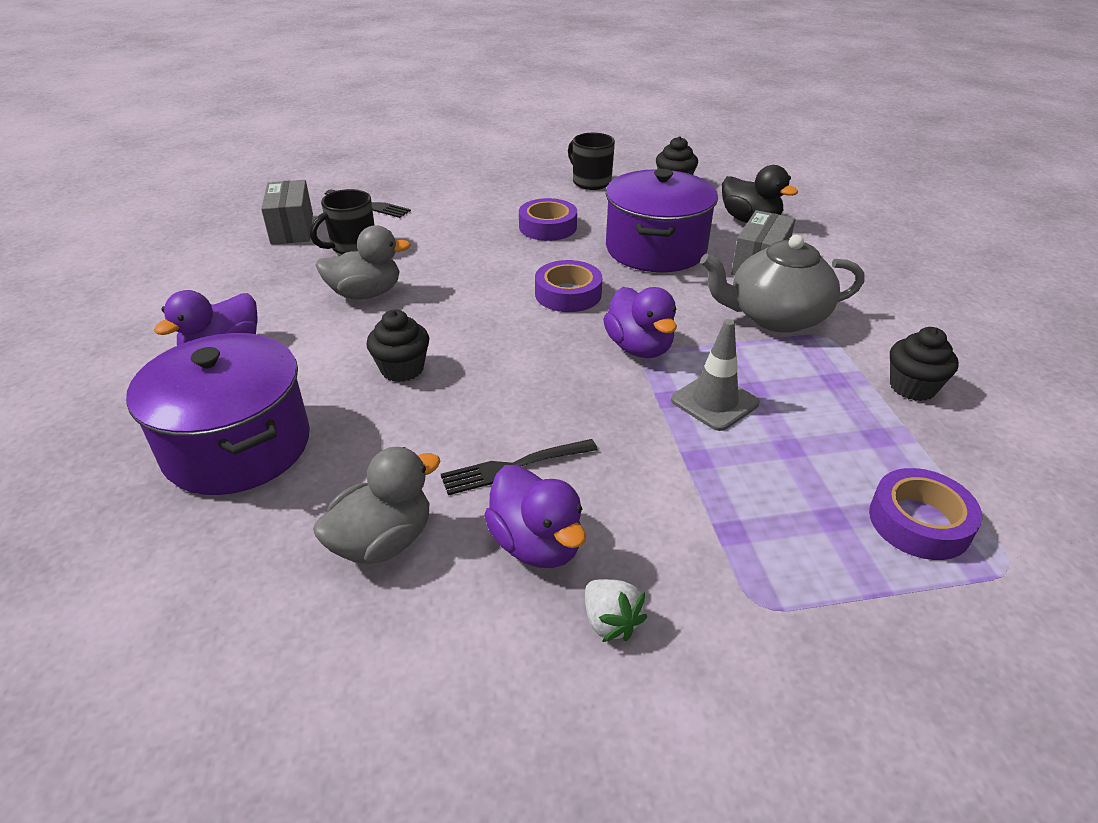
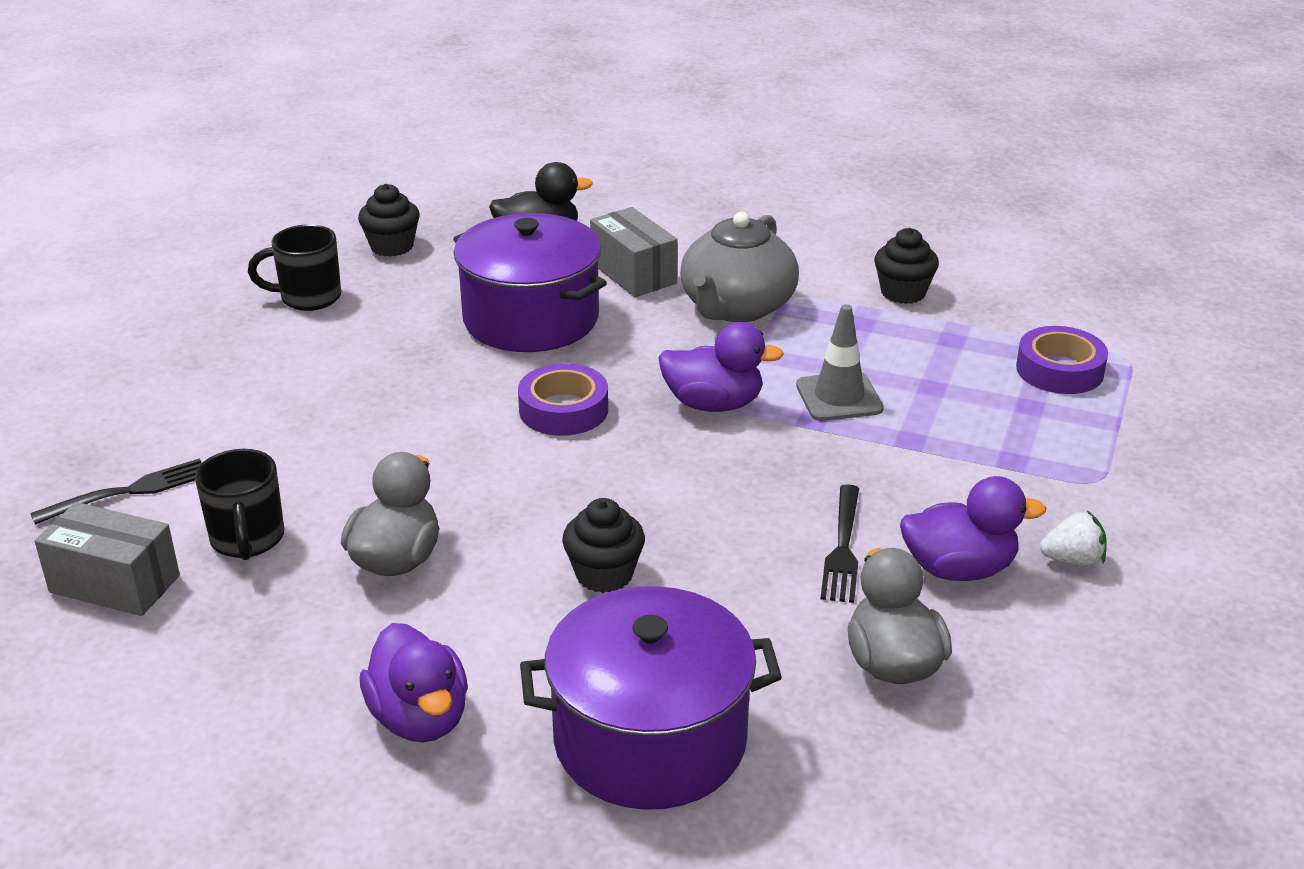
camera: 60 degrees left, 5 degrees down
purple tape [519,198,577,241] -> none

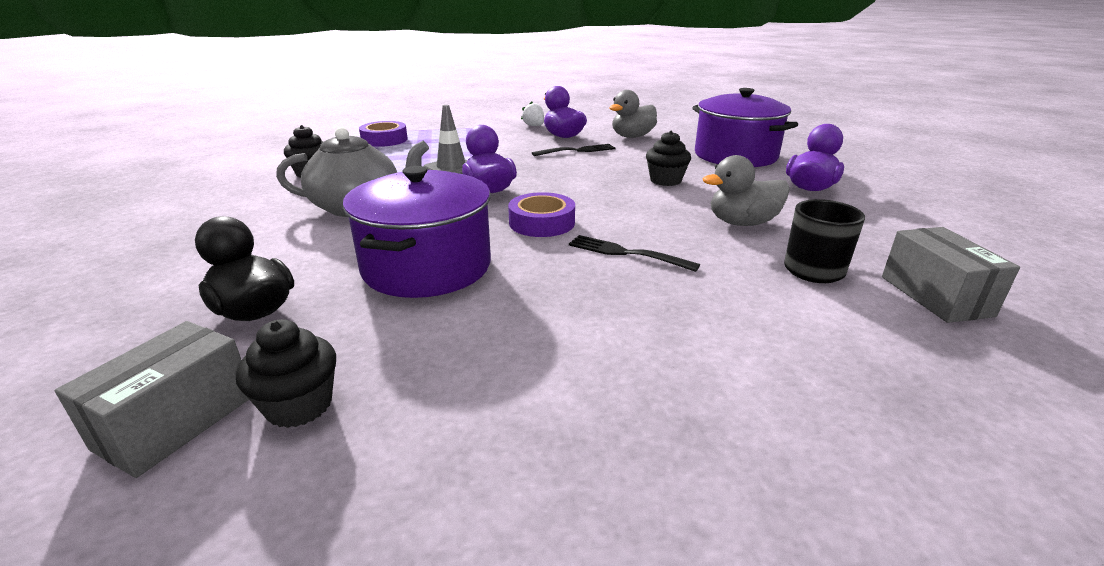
camera: 120 degrees left, 5 degrees down
black fork [30,458,202,525] -> black fork moved to [569,235,700,272]
black mug [248,224,341,311] -> none
grey box [590,207,678,297] -> grey box moved to [54,321,249,478]

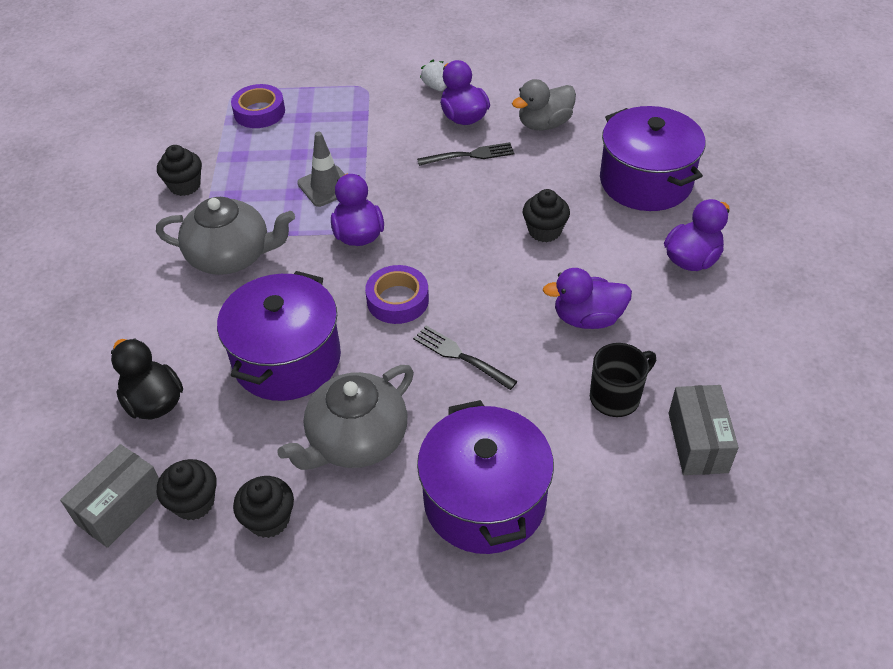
camera: 10 degrees right, 20 degrees up
grey duck [703,155,790,226] -> purple duck [543,268,632,329]
none -> black cupcake [233,476,294,538]
none -> grey teapot [277,365,414,470]
none -> purple pot [417,400,554,554]

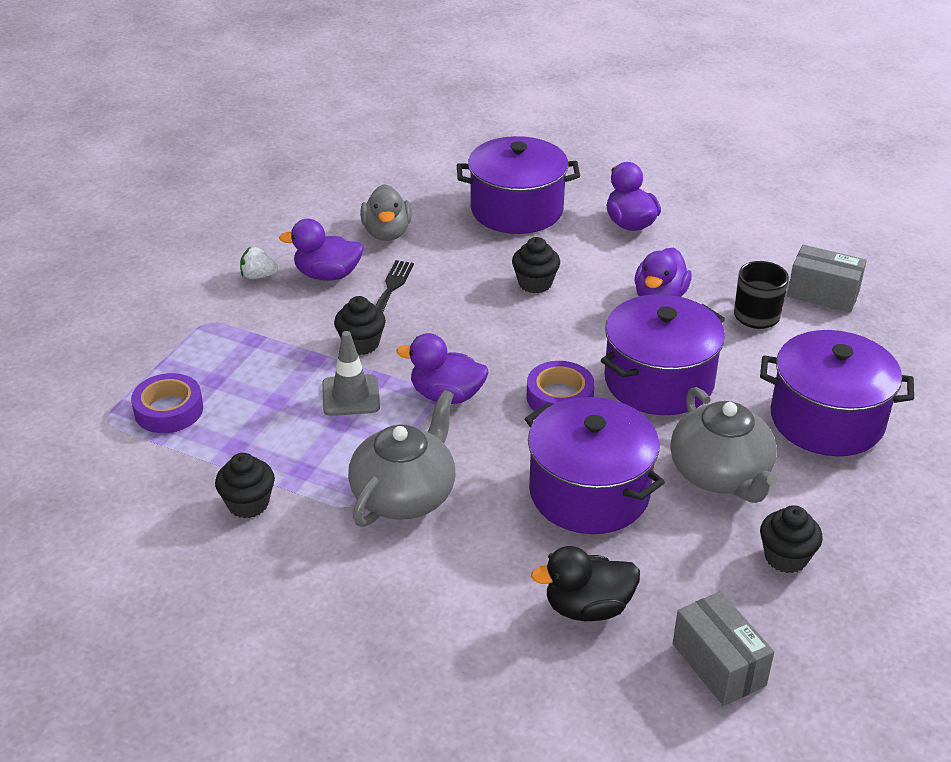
camera: 65 degrees left, 10 degrees down
black cupcake [157,459,217,520] -> black cupcake moved to [334,296,386,355]
black fork [413,326,518,390] -> purple pot [601,294,725,415]

